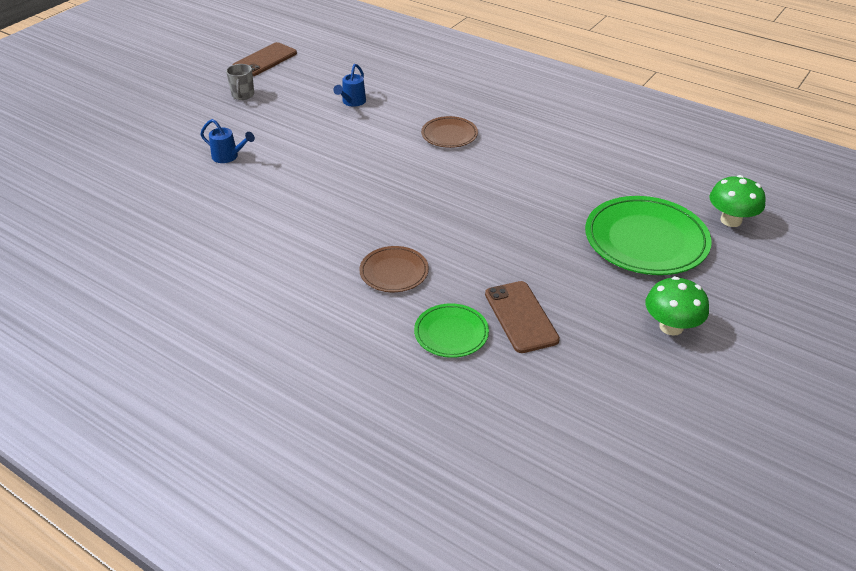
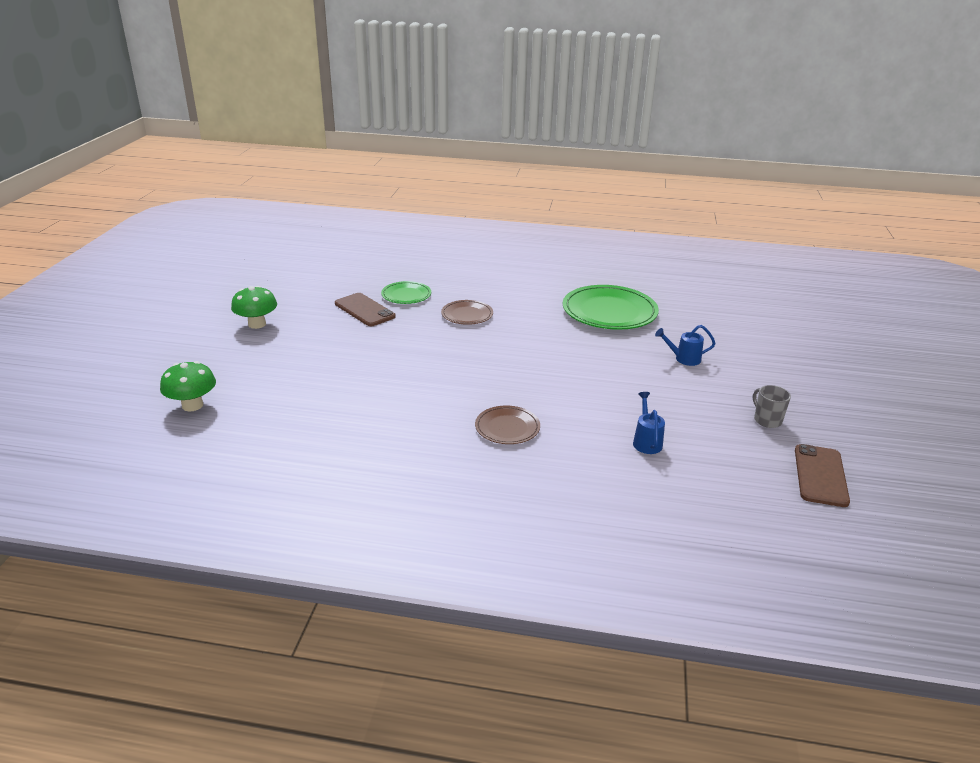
camera: 155 degrees right, 10 degrees down
green plate [585,196,712,275] -> green plate moved to [563,285,659,330]

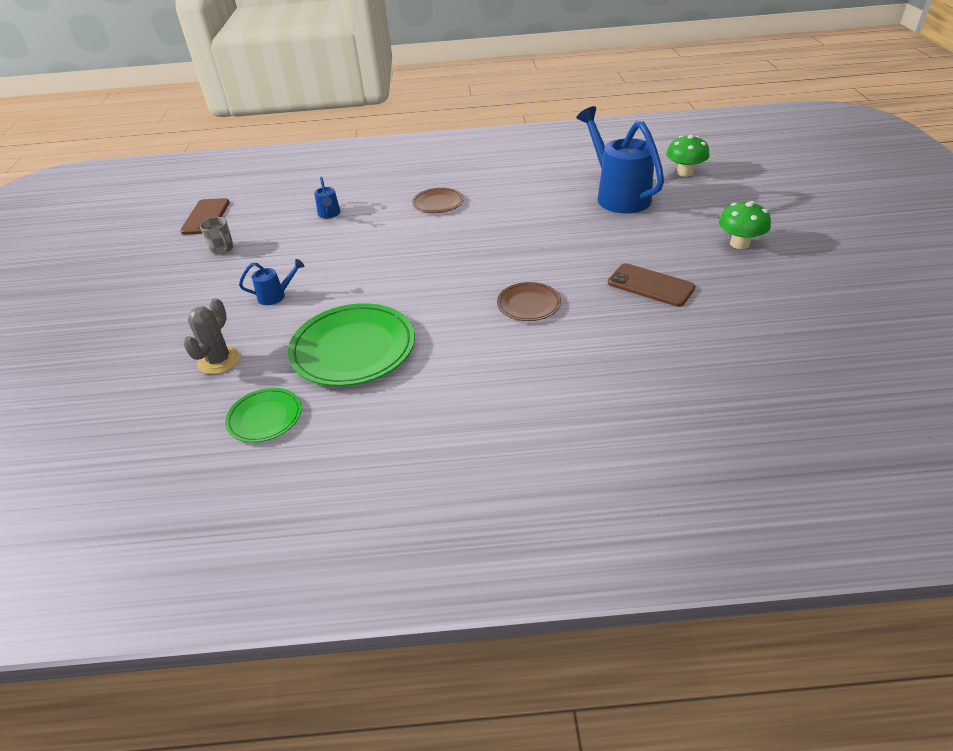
camera: 170 degrees right, 10 degrees up
green plate [381,281,431,304] -> green plate moved to [225,388,302,443]
none -> grey cactus [183,298,240,374]
none -> blue watering can [576,106,664,213]

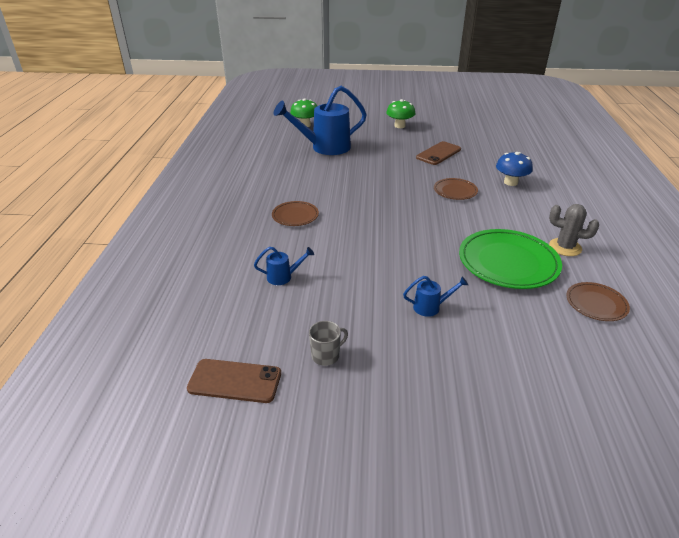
camera: 85 degrees left, 5 degrees down
grey cactus [183,298,240,374] -> grey cactus moved to [549,204,599,256]
green plate [225,388,302,443] -> brown plate [566,282,630,321]
blue watering can [239,259,305,305] -> blue watering can turned 90 degrees clockwise [403,276,468,317]
none -> blue mushroom [496,152,533,186]

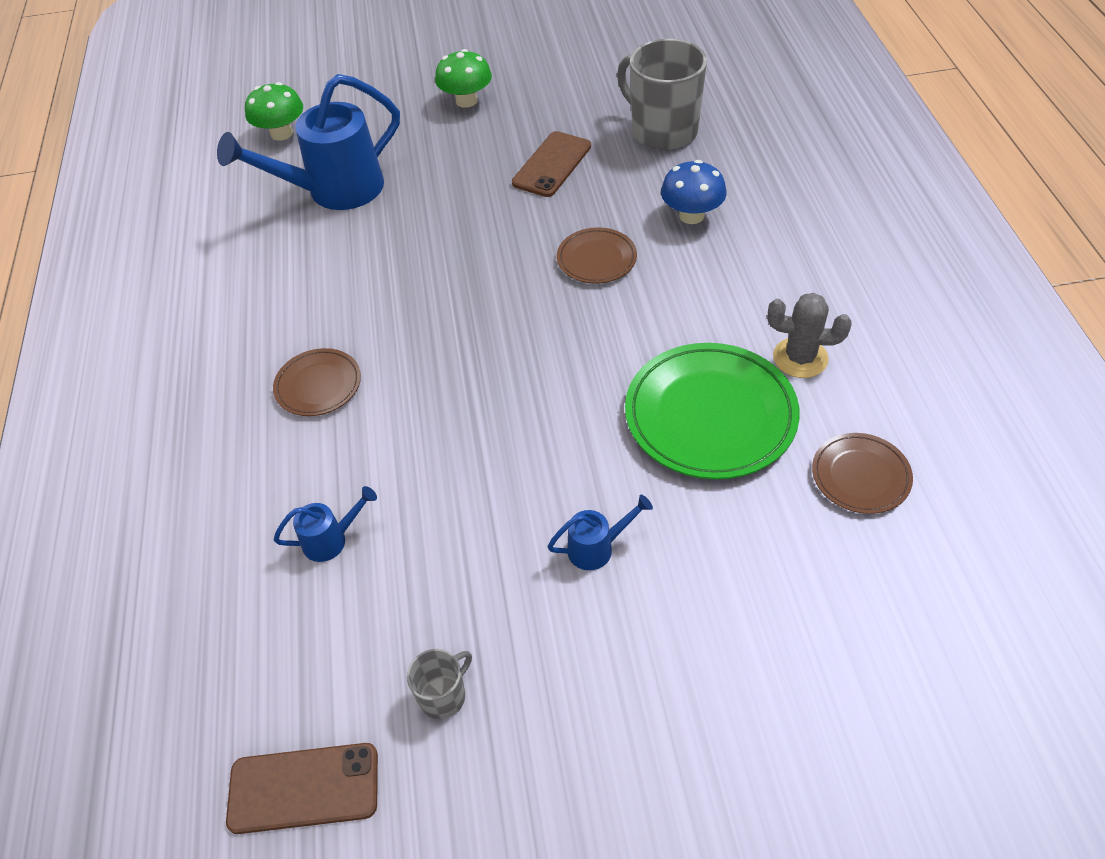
camera: 10 degrees left, 15 degrees up
none -> grey mug [617,39,707,150]

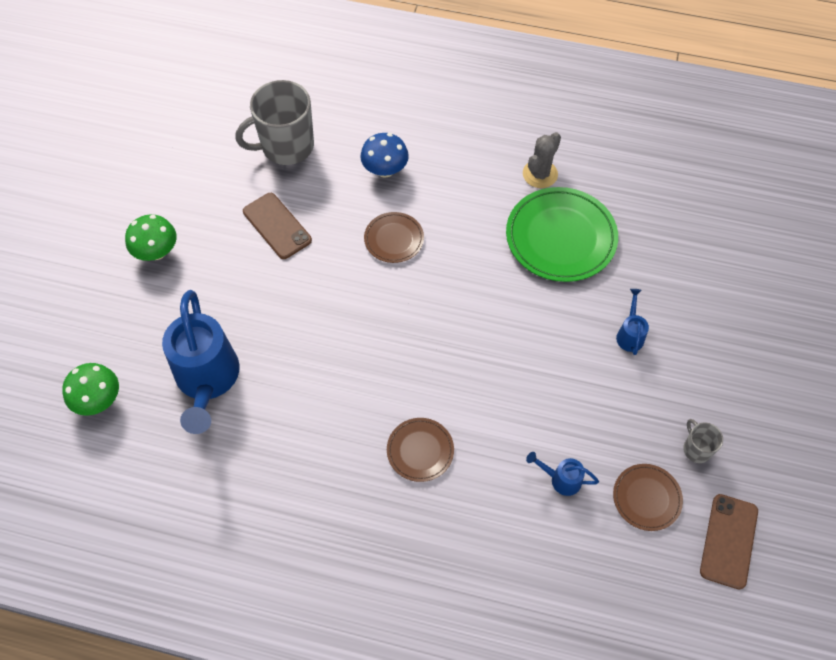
camera: 70 degrees left, 10 degrees up
blue watering can [274,486,377,562] -> blue watering can turned 75 degrees counterclockwise [526,452,599,496]
brown plate [812,433,913,514] -> brown plate moved to [613,464,683,531]

